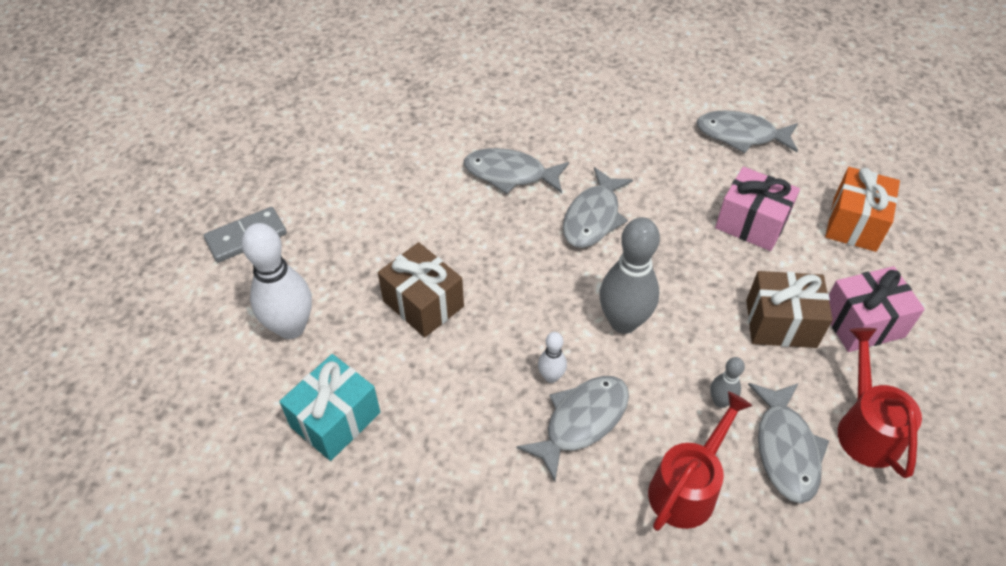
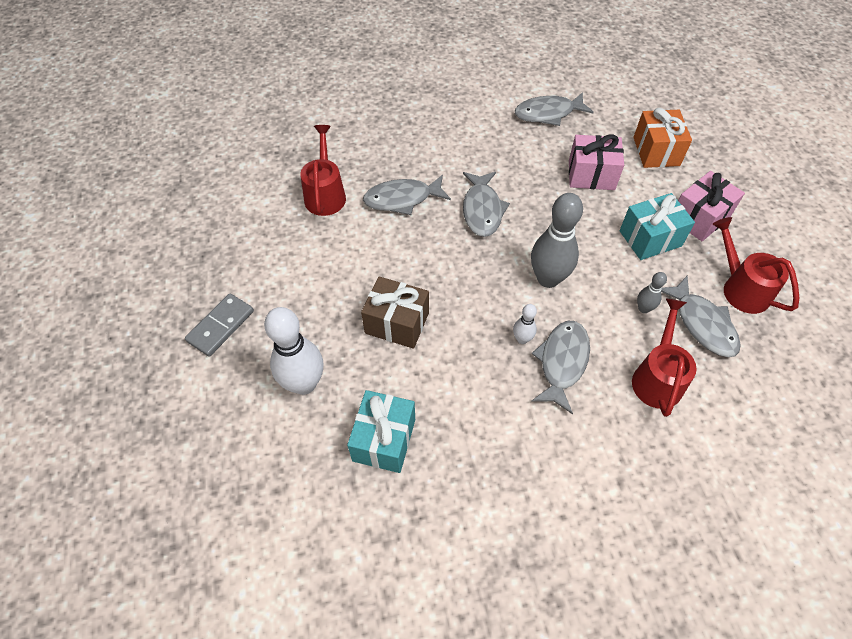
camera: 25 degrees left, 5 degrees up
brown gift [746,271,833,348] -> turquoise gift [620,193,695,260]
none -> red watering can [300,125,346,216]

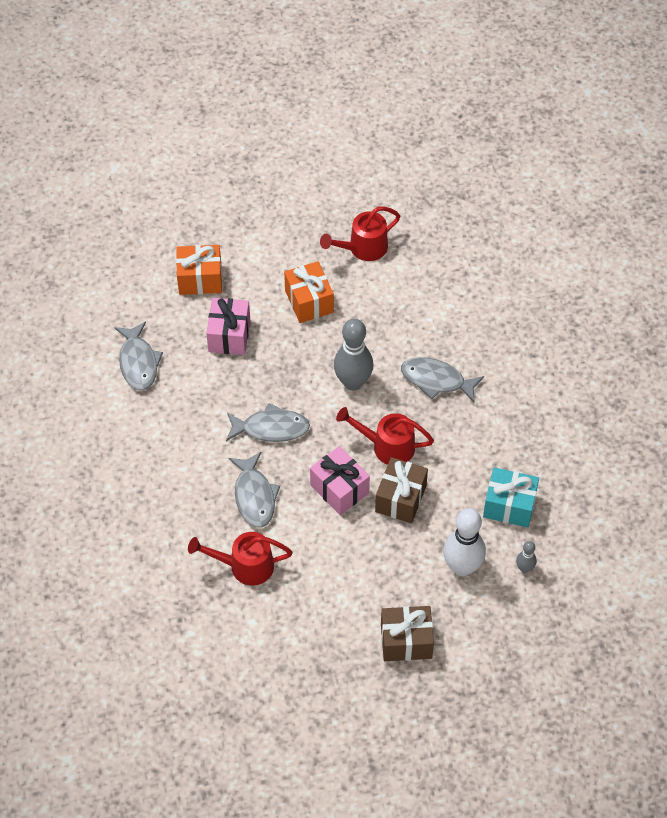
camera: 90 degrees left, 0 degrees up
grey domino [185,294,254,357] -> brown gift [381,606,434,661]
white bowling pin [513,304,537,344] -> none
turquoise gift [620,193,695,260] -> orange gift [284,261,334,323]
red watering can [632,299,697,417] -> red watering can moved to [336,407,434,465]
grey bowling pin [637,272,667,313] -> grey bowling pin moved to [516,541,537,573]
grey fish [661,276,741,357] -> none
pink gift [678,171,745,241] -> pink gift moved to [310,446,370,515]

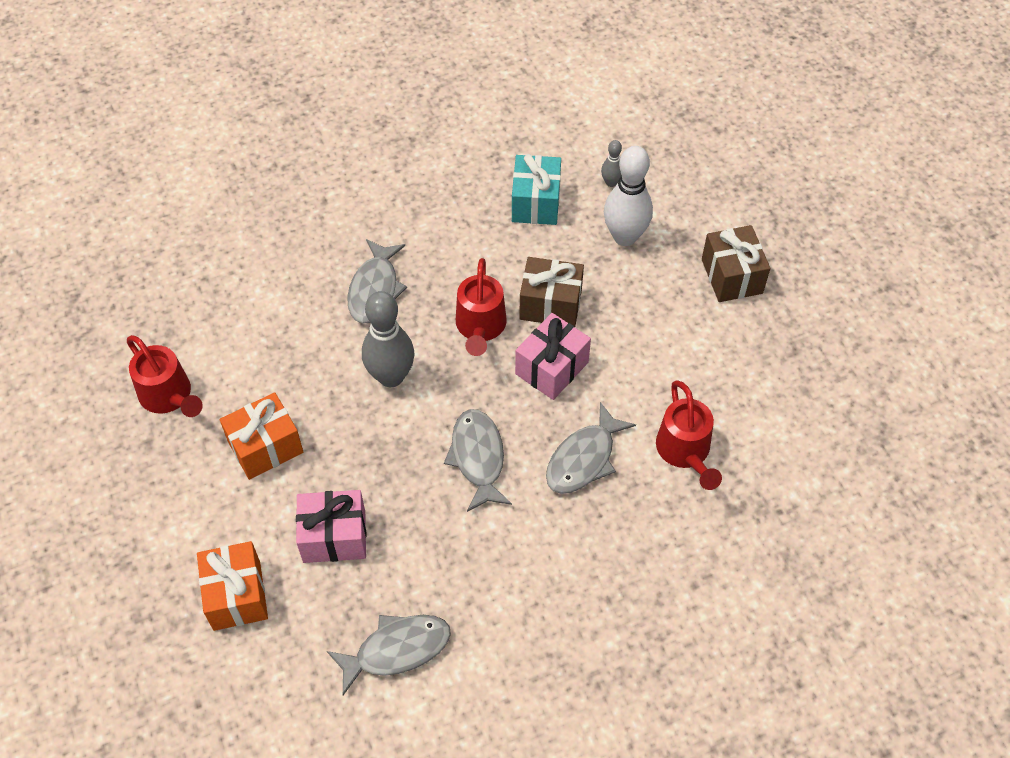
camera: 100 degrees left, 0 degrees up
grey fish [229,452,280,528] -> grey fish turned 150 degrees clockwise [546,402,636,494]

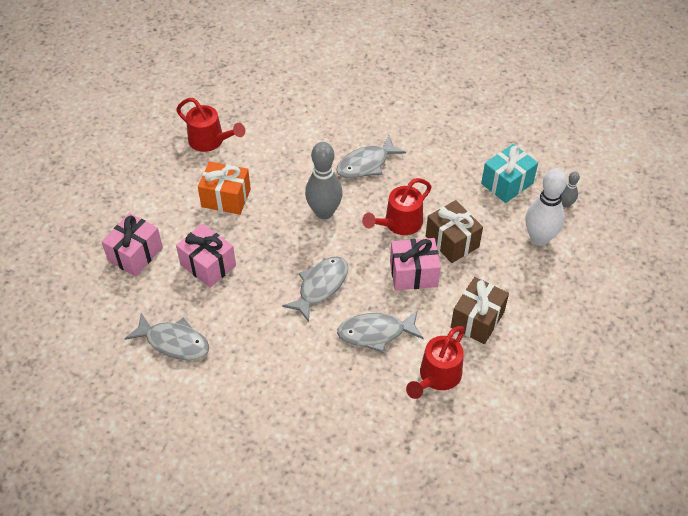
camera: 45 degrees right, 5 degrees down
red watering can [127,335,203,417] -> red watering can turned 60 degrees counterclockwise [176,98,245,152]
orange gift [197,541,268,631] -> pink gift [102,213,163,276]
brown gift [702,225,770,302] -> brown gift moved to [451,277,509,344]

